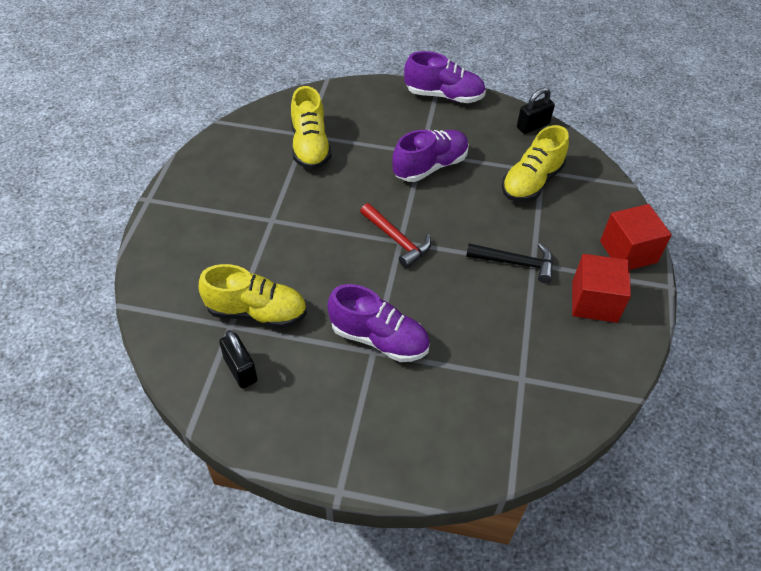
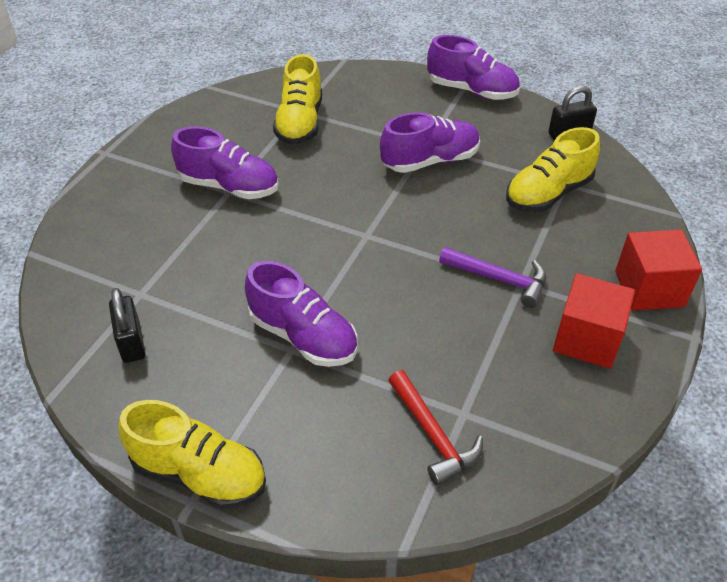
camera: 15 degrees right, 5 degrees down
yellow shoe [199,264,307,328] -> yellow shoe moved to [118,400,266,509]
red hammer [360,203,431,268] -> red hammer moved to [388,370,483,485]
black hammer [466,243,553,283] -> purple hammer [439,247,546,308]
none -> purple shoe [171,127,279,199]

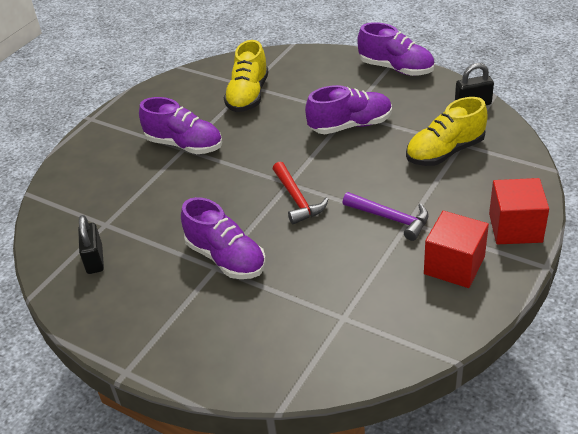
camera: 10 degrees right, 5 degrees down
yellow shoe [118,400,266,509] -> none
red hammer [388,370,483,485] -> red hammer moved to [273,162,328,224]

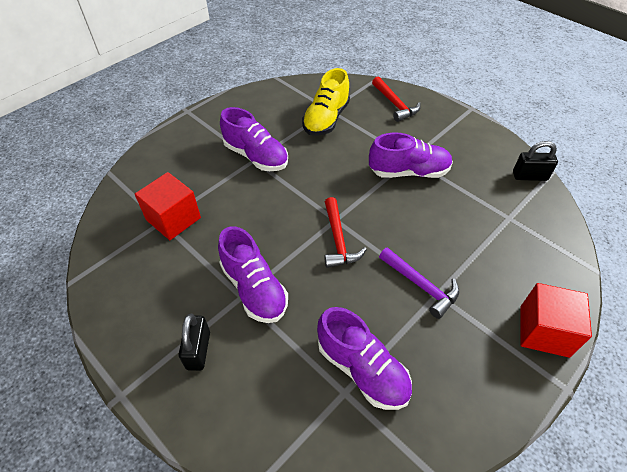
camera: 10 degrees right, 10 degrees up
black padlock [78,215,104,274] -> black padlock moved to [178,314,210,371]
purple shoe [357,22,435,76] -> purple shoe moved to [317,307,412,410]
yellow shoe [406,97,488,166] -> none
red cube [424,211,489,288] -> red cube moved to [135,172,201,240]
none -> red hammer [372,77,421,122]

